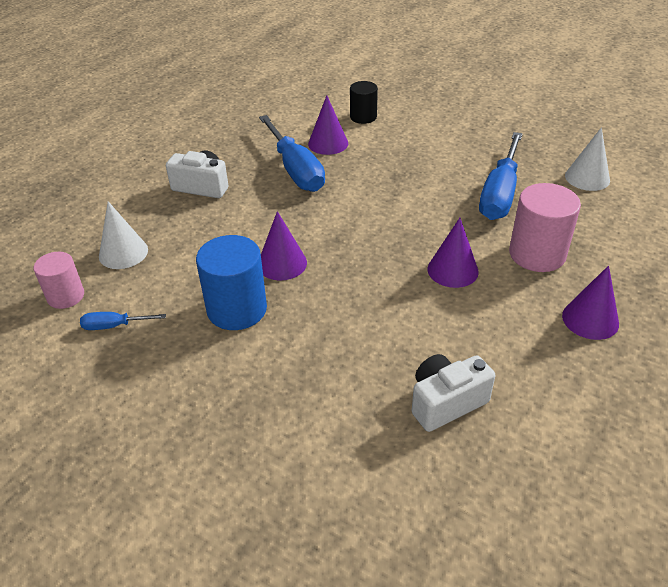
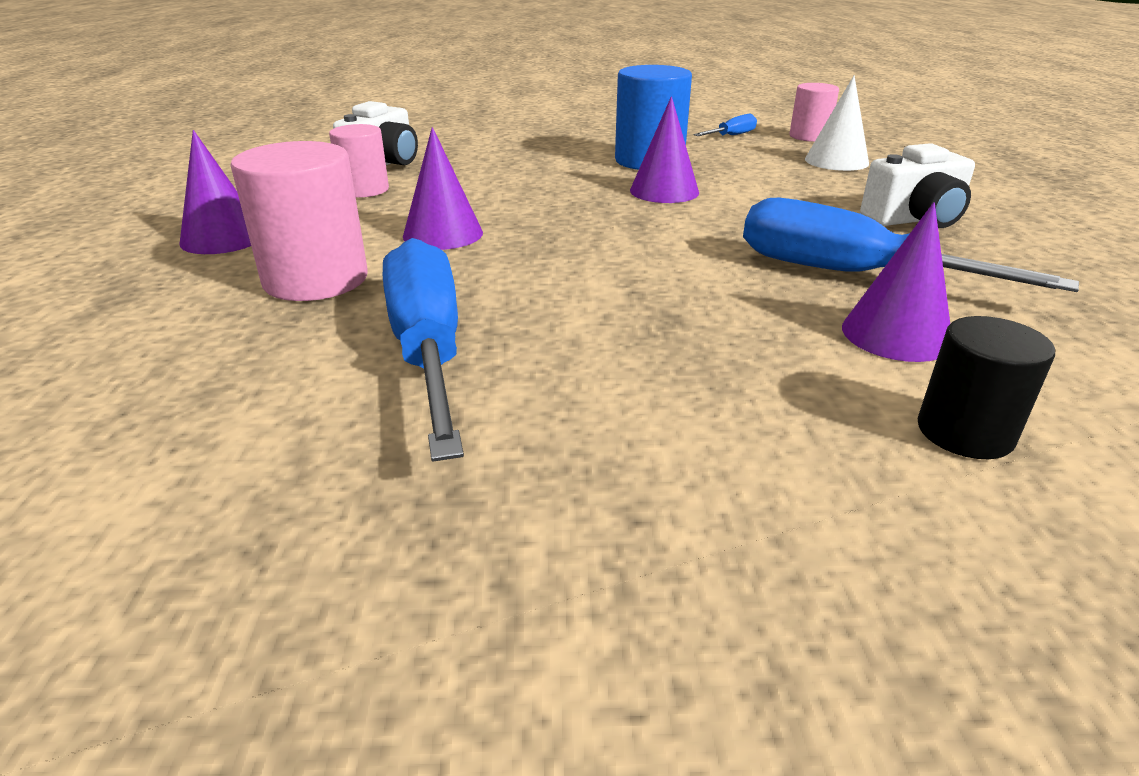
camera: 145 degrees right, 10 degrees down
white cone [565,127,610,191] -> none
none -> pink cylinder [329,124,389,198]

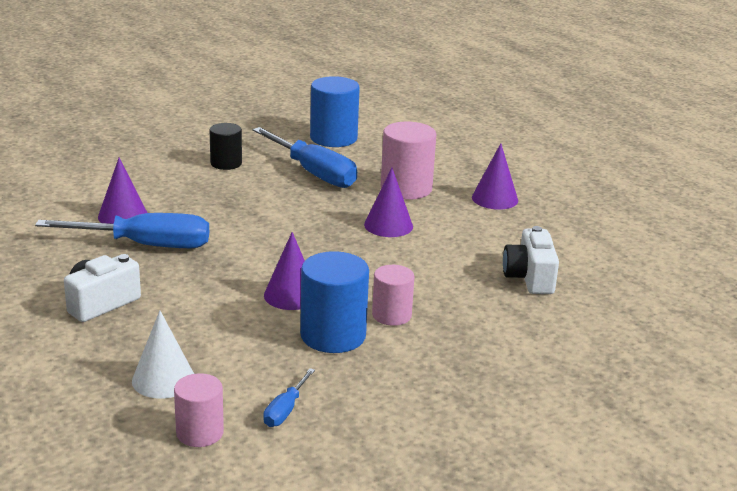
camera: 150 degrees right, 5 degrees down
pink cylinder [329,124,389,198] -> pink cylinder moved to [372,265,414,326]
black cylinder [918,316,1055,459] -> black cylinder moved to [210,123,242,170]
none -> blue cylinder [310,76,360,147]

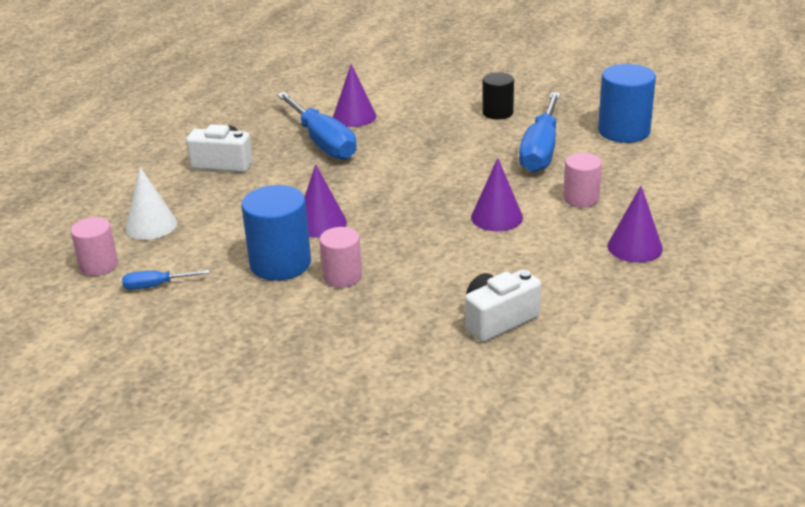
camera: 60 degrees right, 5 degrees up
pink cylinder [381,122,436,200] -> pink cylinder [563,153,602,208], size x0.62

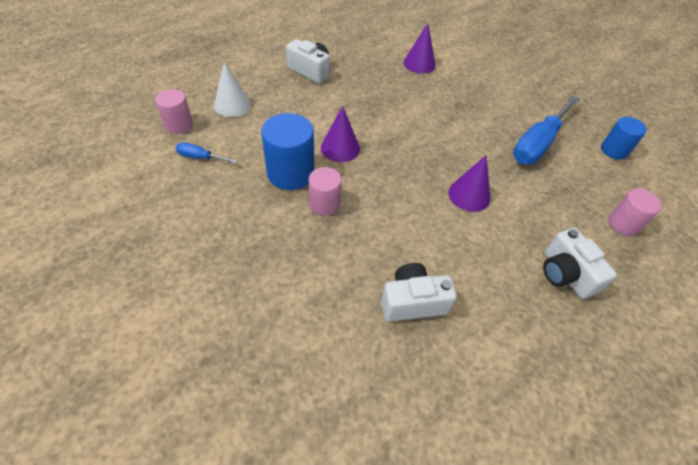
camera: 20 degrees right, 20 degrees up
blue screwdriver [277,92,357,160] -> none
black cylinder [482,72,514,120] -> none
pink cylinder [563,153,602,208] -> pink cylinder moved to [608,189,662,236]
blue cylinder [598,64,656,143] -> blue cylinder [601,117,647,160], size x0.62
purple cone [607,186,663,263] -> white camera [543,228,617,299]

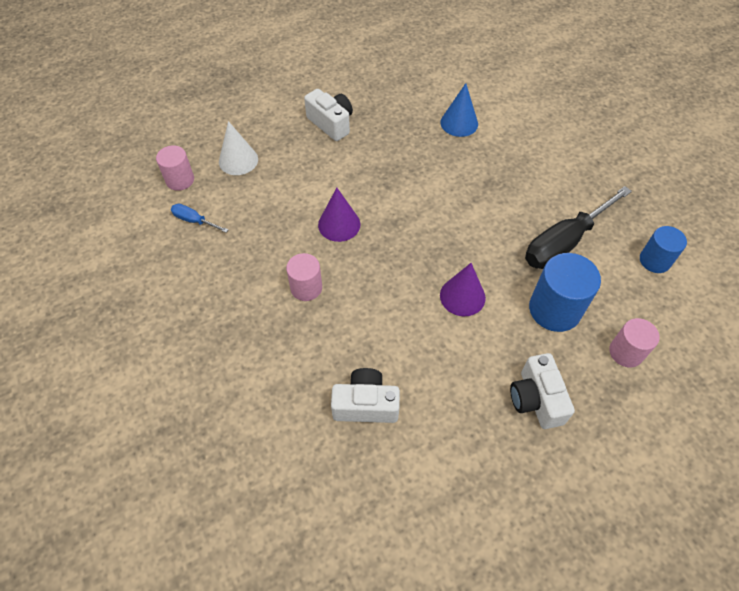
camera: 15 degrees right, 5 degrees up
blue cylinder [261,113,314,190] -> blue cylinder moved to [529,253,601,332]
purple cone [404,23,436,74] -> blue cone [440,83,478,137]
blue screwdriver [513,96,579,165] -> black screwdriver [525,186,632,269]

